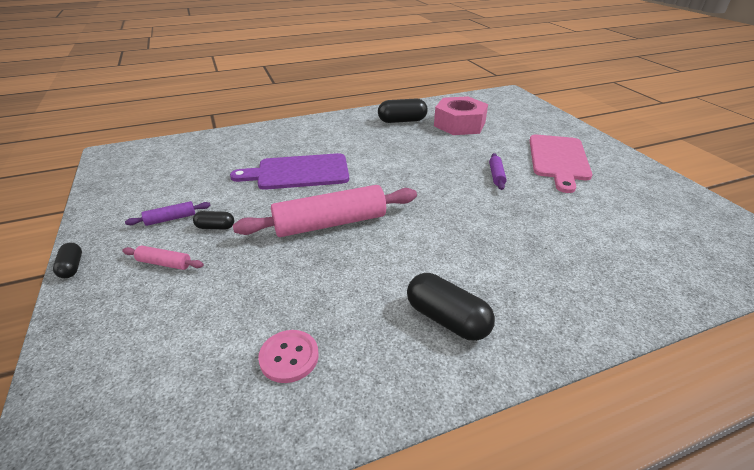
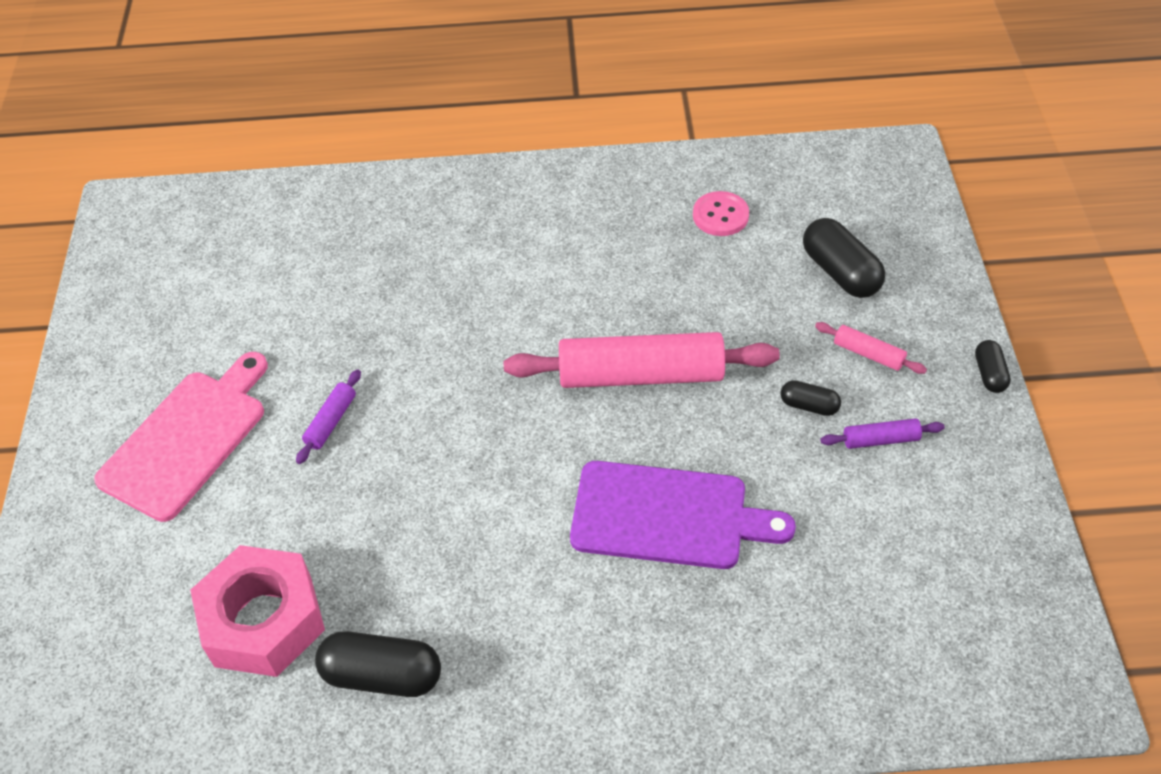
camera: 160 degrees left, 15 degrees up
black capsule [407,273,495,341] -> black capsule moved to [803,218,885,298]

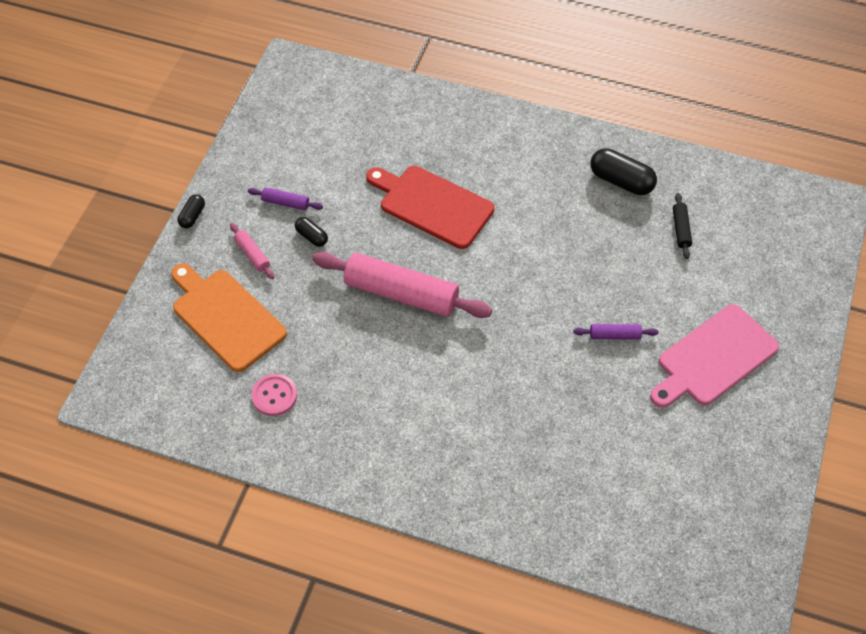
camera: 160 degrees left, 5 degrees up
pink nut [190,545,325,677] -> black rolling pin [673,193,692,259]
purple rolling pin [296,369,361,464] -> purple rolling pin turned 45 degrees clockwise [573,324,659,340]
purple cutting board [570,461,796,569] -> red cutting board [366,166,495,249]
black capsule [803,218,885,298] -> orange cutting board [171,263,287,372]

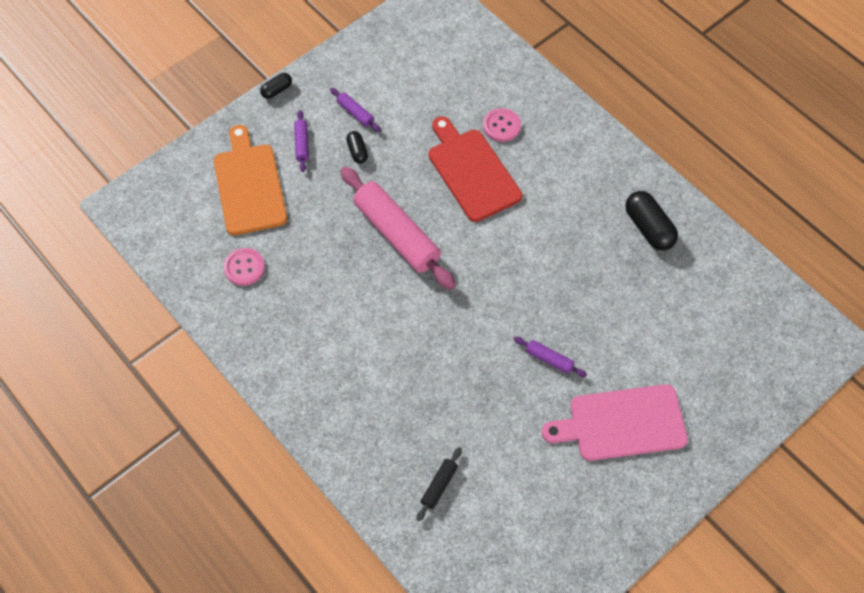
camera: 30 degrees right, 5 degrees up
pink rolling pin [230,223,274,279] -> purple rolling pin [294,110,309,172]
black rolling pin [673,193,692,259] -> black rolling pin moved to [416,447,462,521]
none -> pink button [483,108,521,142]

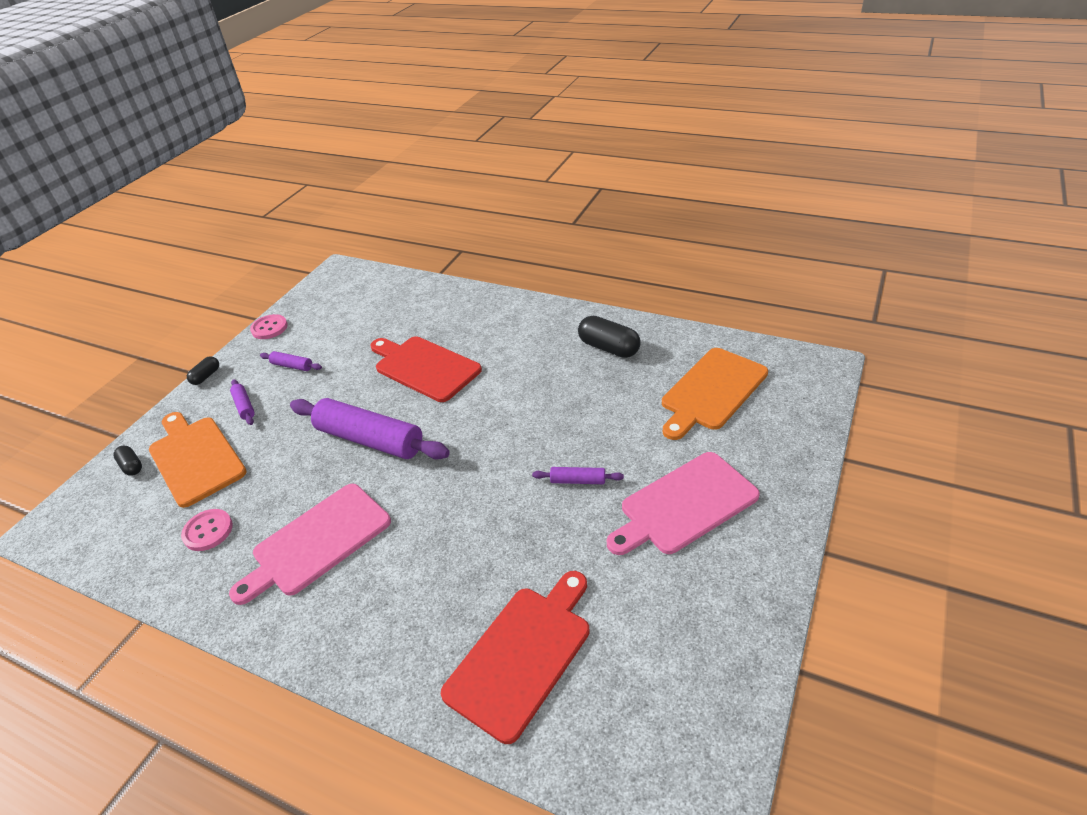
camera: 20 degrees left, 20 degrees down
pink rolling pin [340,167,456,290] -> purple rolling pin [290,398,450,460]
black capsule [346,131,368,164] -> black capsule moved to [113,446,142,476]
black rolling pin [416,447,462,521] -> red cutting board [441,571,590,744]
pink button [483,108,521,142] -> pink button moved to [250,314,288,339]
none -> pink cutting board [229,484,391,605]
none -> orange cutting board [662,348,768,440]

